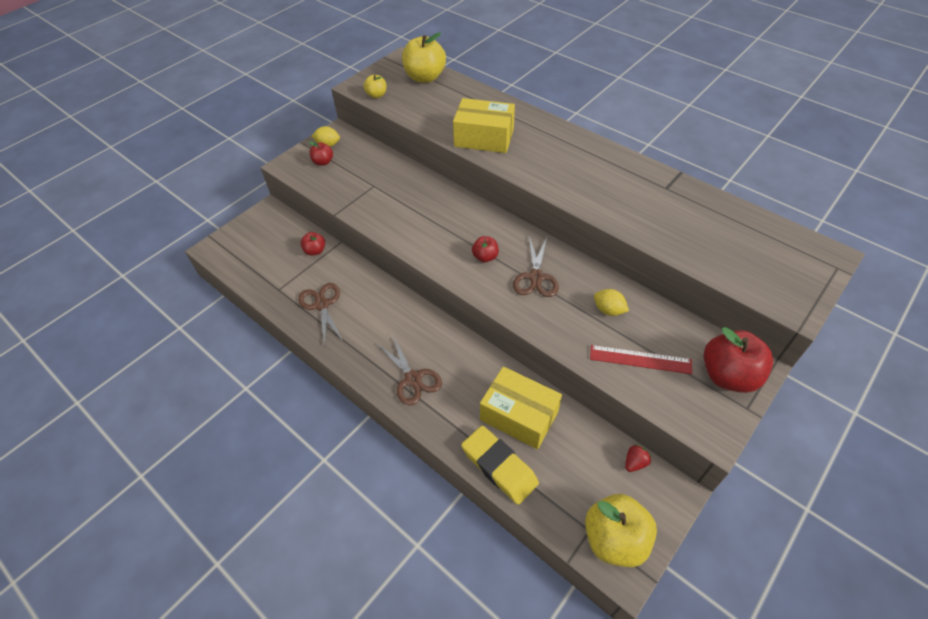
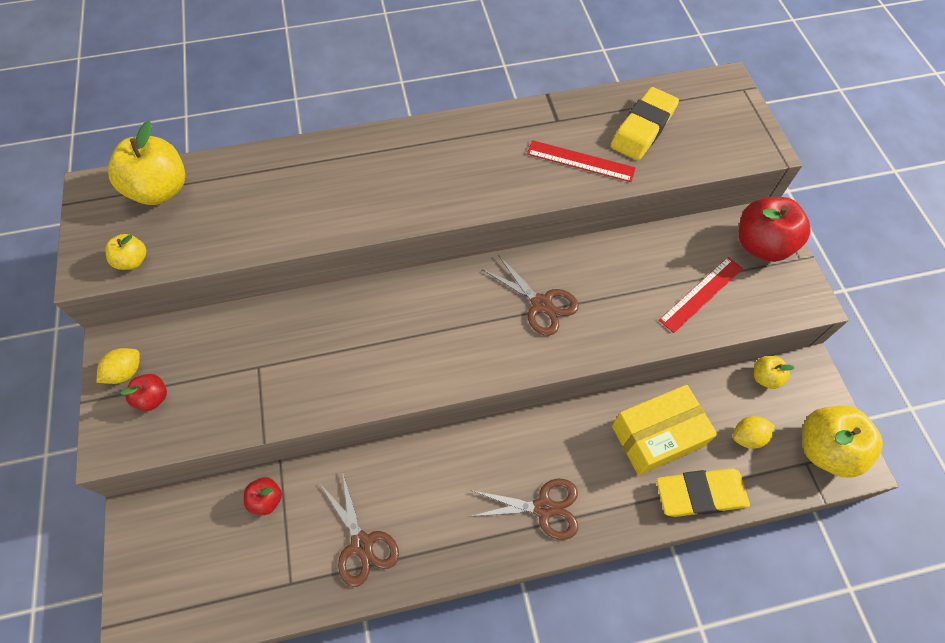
camera: 55 degrees left, 10 degrees up
brown scissors [298,283,343,346] -> brown scissors turned 135 degrees counterclockwise [321,471,399,587]
yellow box [453,98,515,153] -> none
red apple [472,236,499,262] -> none
yellow lemon [594,289,629,316] -> yellow lemon moved to [733,416,775,449]
red strawberry [625,444,651,472] -> yellow apple [754,356,795,389]
none -> red ruler [527,140,636,182]
none -> yellow eraser [611,87,679,160]

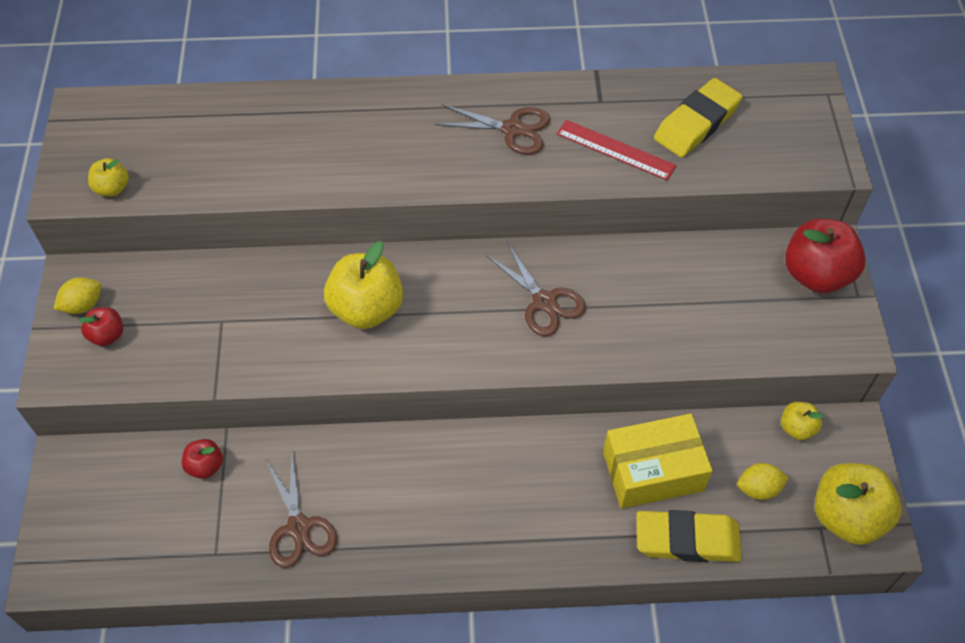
camera: 10 degrees right, 5 degrees down
yellow apple [108,121,185,205] -> yellow apple moved to [324,241,403,329]
brown scissors [470,479,578,540] -> brown scissors moved to [435,104,550,155]
red ruler [659,257,743,333] -> none

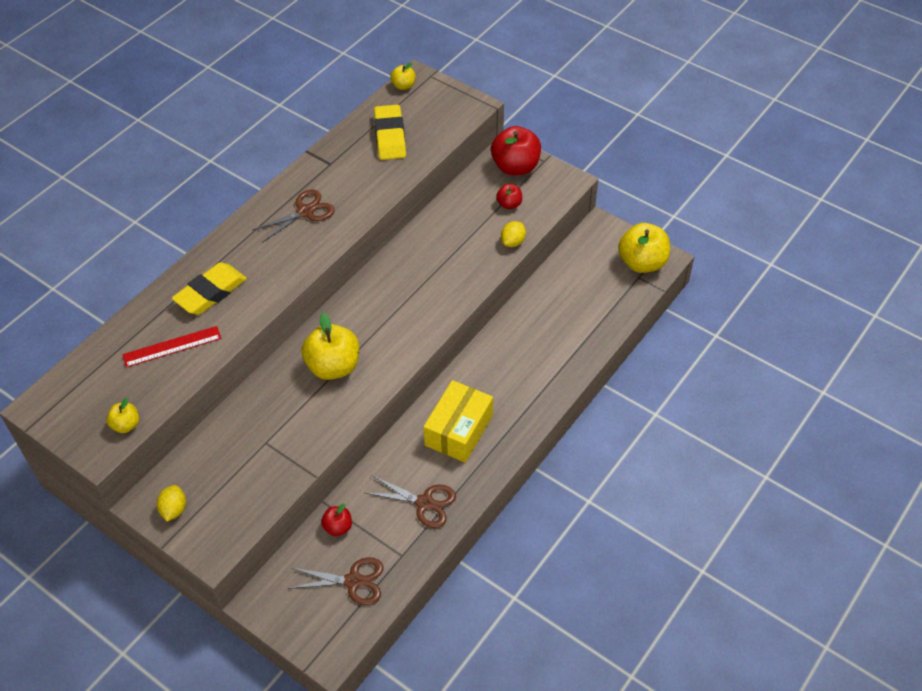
camera: 50 degrees left, 5 degrees down
red apple [78,307,123,346] -> red apple moved to [496,184,522,209]
brown scissors [486,242,586,336] -> brown scissors moved to [288,557,384,605]
red ruler [557,120,677,180] -> red ruler moved to [122,326,221,368]
yellow box [603,414,712,509] -> yellow box moved to [423,380,493,463]
yellow eraser [637,510,742,562] -> yellow eraser moved to [172,262,247,315]
yellow lemon [737,463,789,500] -> yellow lemon moved to [501,221,526,247]
yellow apple [781,402,824,440] -> yellow apple moved to [391,63,416,90]

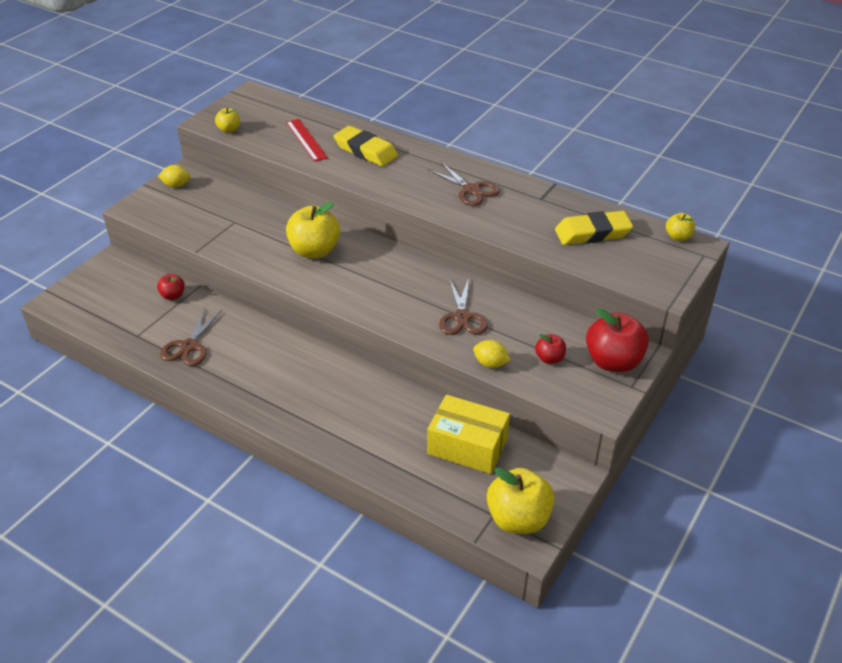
camera: 85 degrees right, 10 degrees down
brown scissors [288,557,384,605] -> brown scissors moved to [439,278,488,335]
yellow box [423,380,493,463] -> yellow box moved to [427,395,510,474]

